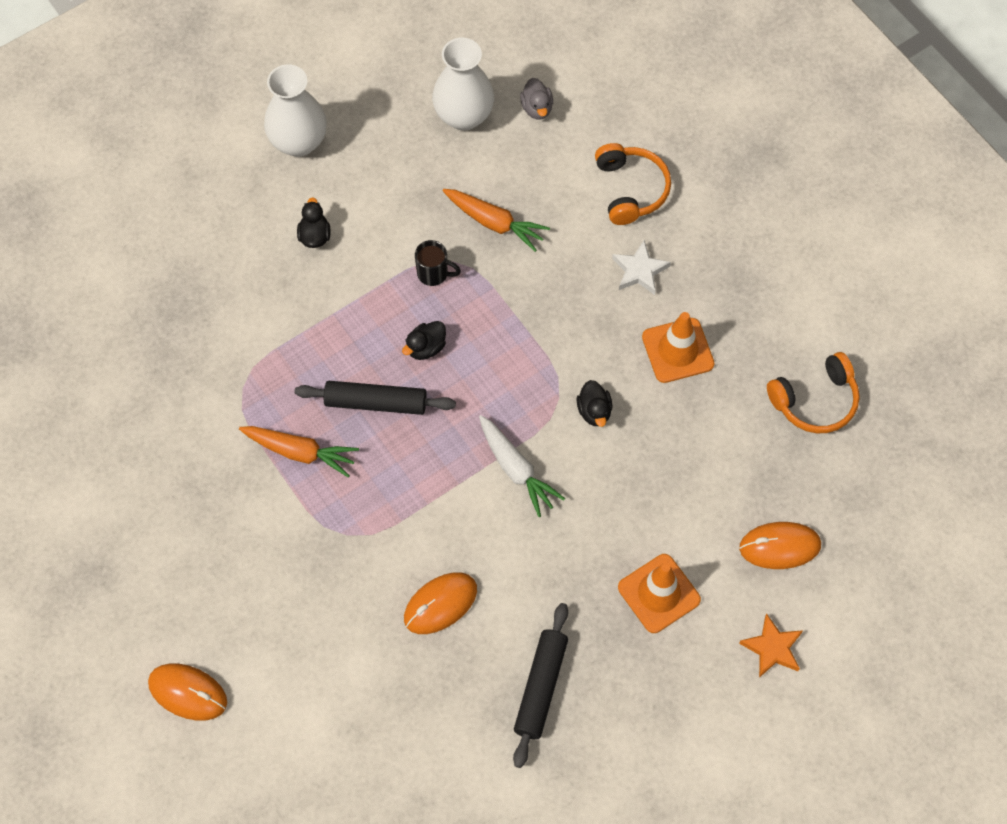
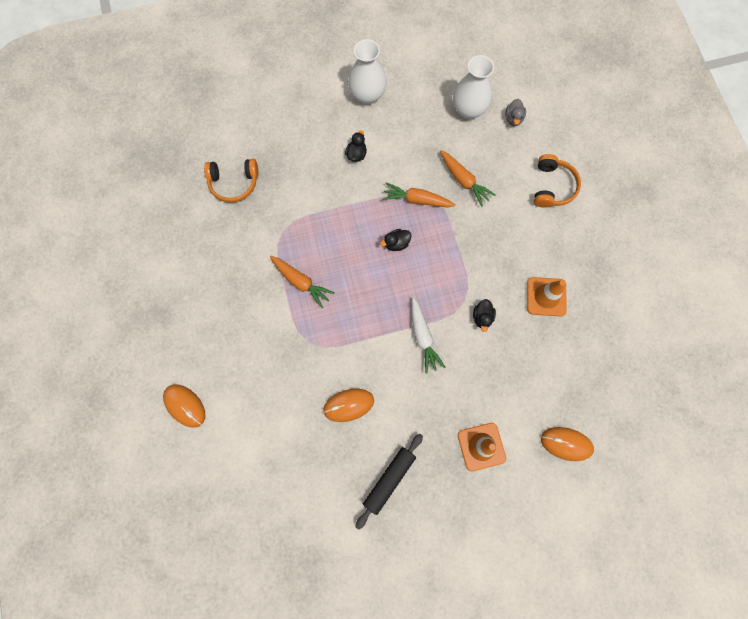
camera: 20 degrees right, 10 degrees up
black rolling pin [295,381,456,415] -> none
black mug [415,240,461,286] -> orange carrot [382,182,456,207]
white star [612,240,671,295] -> none
orange star [739,614,803,678] -> none
orange headphones [767,352,860,433] -> orange headphones moved to [204,159,258,203]

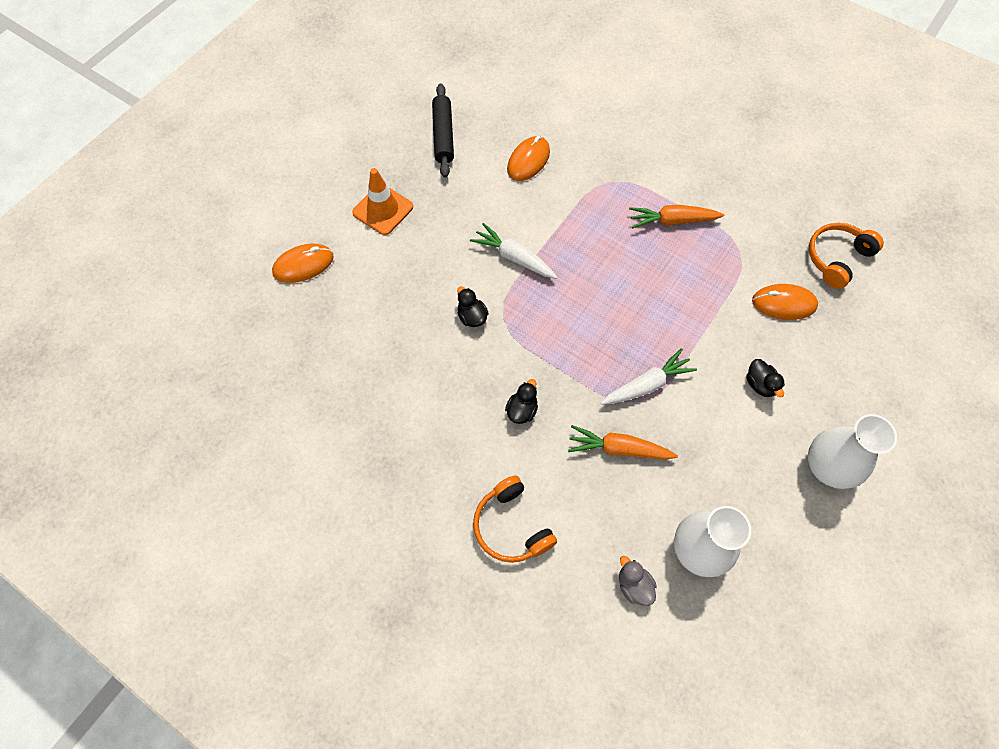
camera: 140 degrees right, 10 degrees down
orange mouse [163,384,205,428] -> orange mouse moved to [752,284,818,320]
black duck [380,229,412,251] -> black duck moved to [505,379,538,424]
orange carrot [382,182,456,207] -> white carrot [601,348,697,405]
orange traffic cone [527,277,567,317] -> none

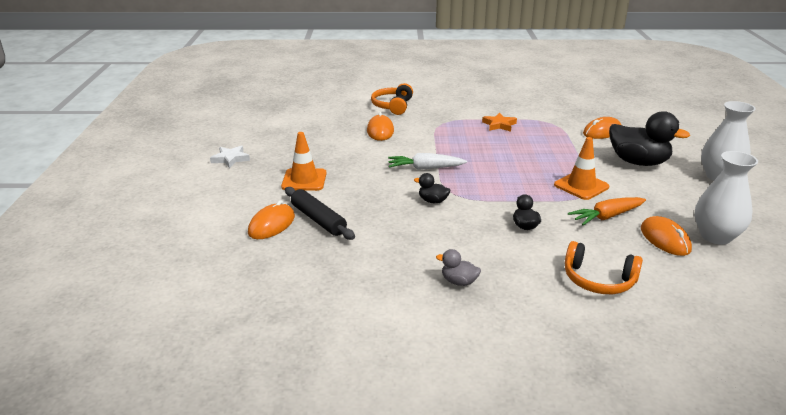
camera: 35 degrees left, 35 degrees down
black rolling pin [432,83,454,178] -> black rolling pin moved to [285,187,355,240]
white carrot [601,348,697,405] -> orange traffic cone [554,137,609,200]
grey duck [619,556,657,606] -> grey duck moved to [436,249,481,286]
orange carrot [629,205,724,228] -> orange star [482,113,517,132]
black duck [746,359,785,397] -> black duck [609,111,690,166], size x2.15
orange headphones [809,223,884,289] -> orange headphones moved to [371,83,413,115]
none -> white star [210,145,250,168]
none -> orange mouse [641,216,692,256]

